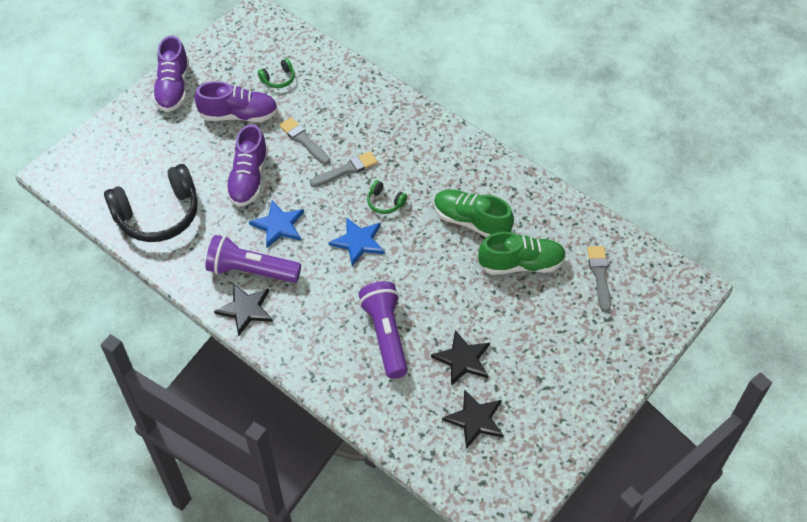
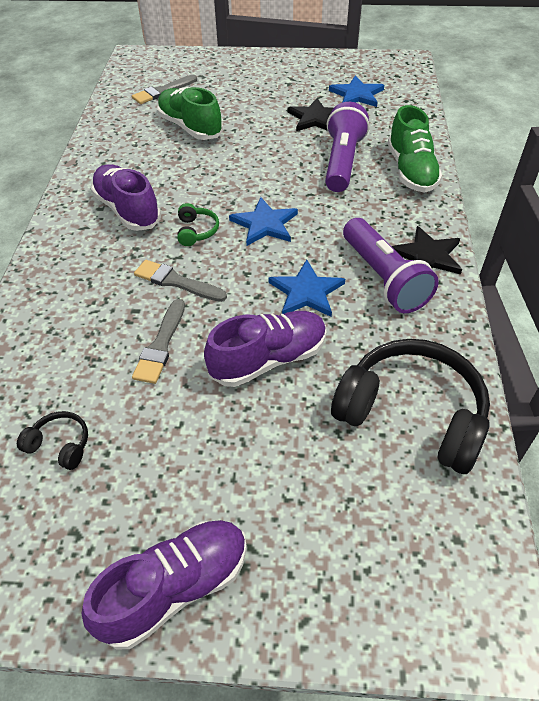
camera: 125 degrees left, 5 degrees down
purple shoe [195,81,278,122] -> purple shoe moved to [91,164,161,231]
green headphones [258,58,295,88] -> black headphones [17,411,88,470]
purple flashlight [359,281,408,379] -> purple flashlight turned 150 degrees clockwise [325,102,369,192]
green shoe [434,189,514,237] -> green shoe moved to [388,105,442,193]
black star [442,389,504,449] -> blue star [329,75,384,107]

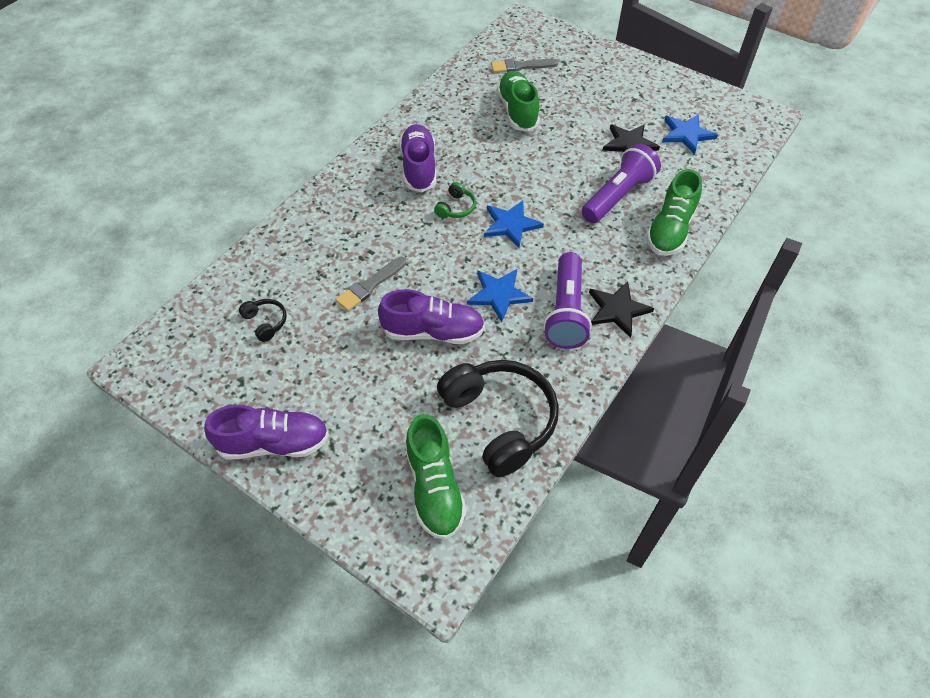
camera: 30 degrees right, 5 degrees up
grey brush [134,260,227,302] -> none
none -> green shoe [405,414,466,540]

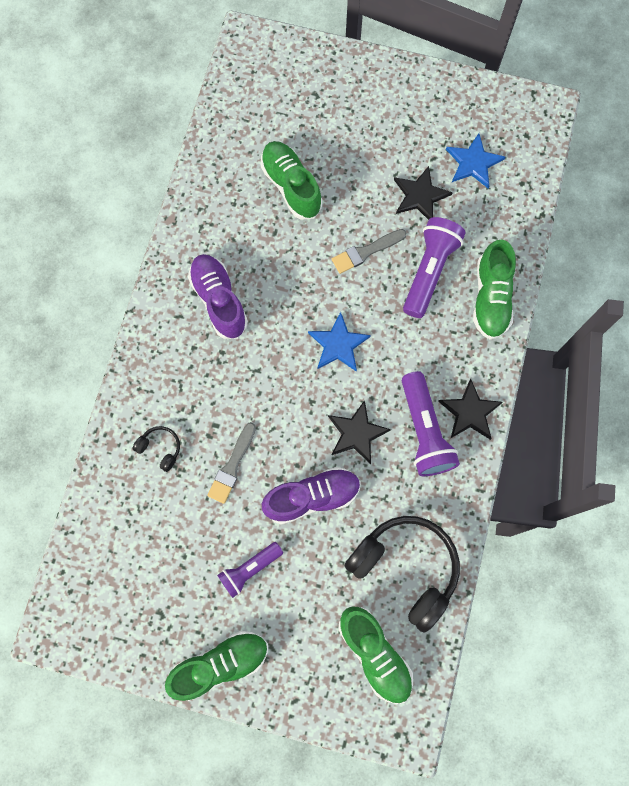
camera: 20 degrees left, 20 degrees up
purple shoe [204,405,329,460] -> green shoe [165,631,268,701]
black headphones [239,299,287,342] -> black headphones moved to [132,426,180,472]
green headphones [434,182,476,218] -> none
blue star [467,269,533,322] -> black star [328,400,391,464]
grey brush [491,59,558,73] -> grey brush moved to [332,229,406,274]
none -> purple flashlight [217,542,283,598]

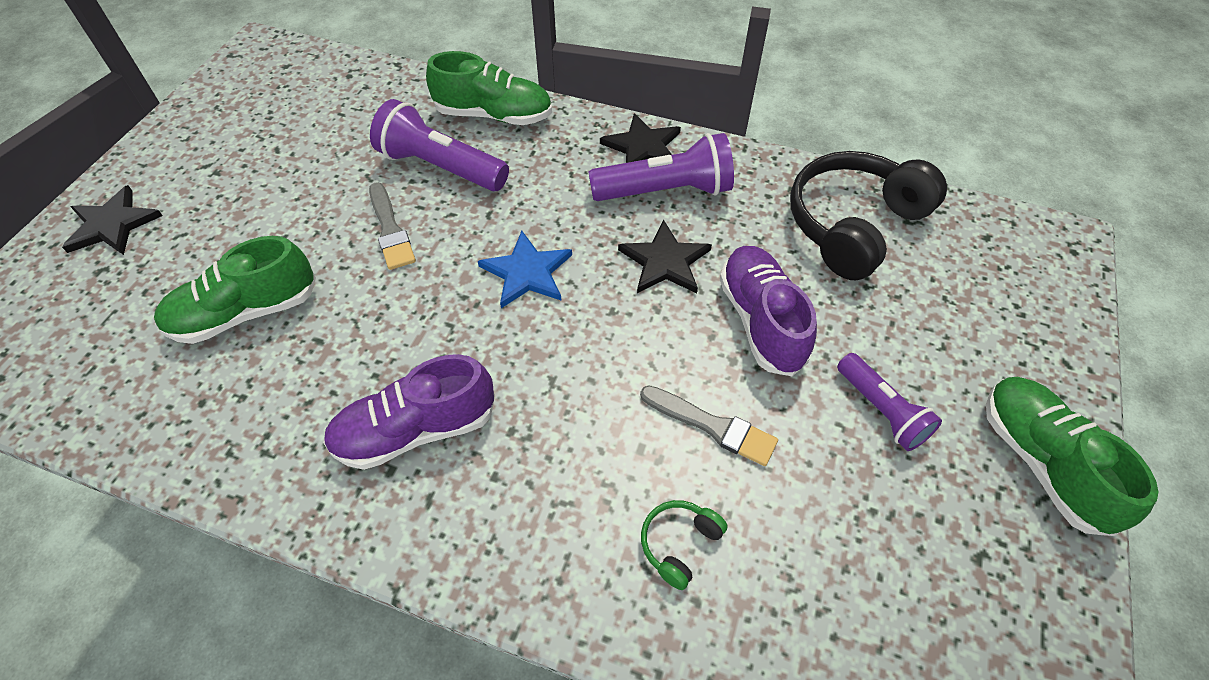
camera: 85 degrees left, 20 degrees down
black headphones [132,426,180,472] -> green headphones [641,500,728,590]
green shoe [339,606,413,704] -> none
black star [394,166,453,220] -> black star moved to [62,185,163,255]
blue star [446,133,505,188] -> none

